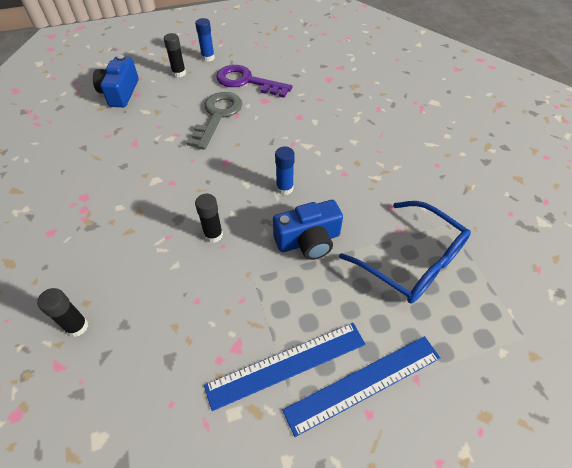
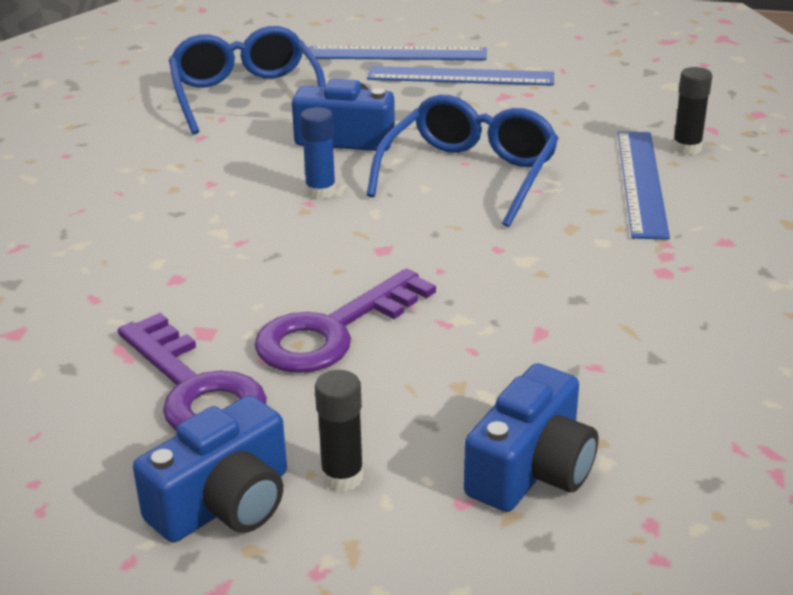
camera: 150 degrees left, 20 degrees down
grey key [186,92,242,150] -> purple key [254,269,436,373]
blue glue stick [195,18,215,62] -> blue camera [133,395,287,543]
black glue stick [195,194,223,243] -> blue glasses [366,94,559,227]
none -> blue ruler [618,131,670,240]

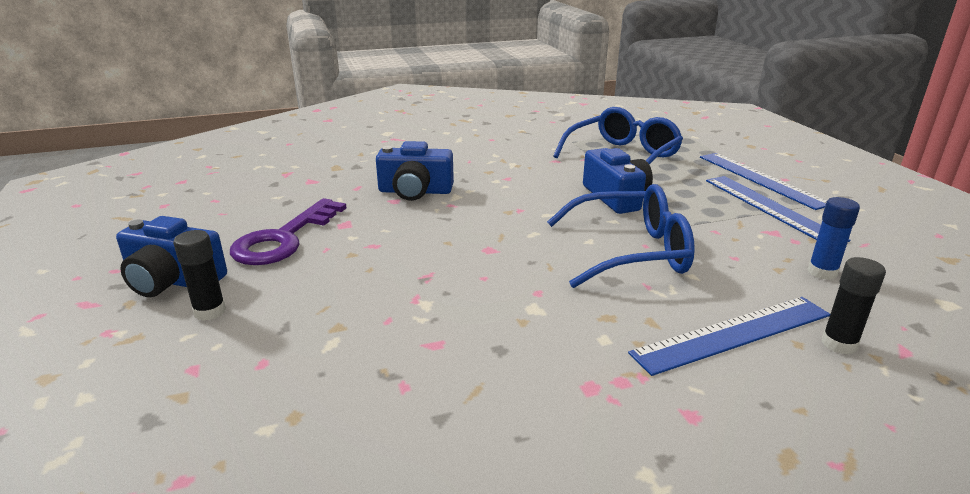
camera: 60 degrees right, 5 degrees down
purple key [254,269,436,373] -> none
blue glue stick [300,107,336,199] -> blue glue stick moved to [807,197,860,280]
blue camera [464,363,598,512] -> blue camera moved to [376,141,454,201]

